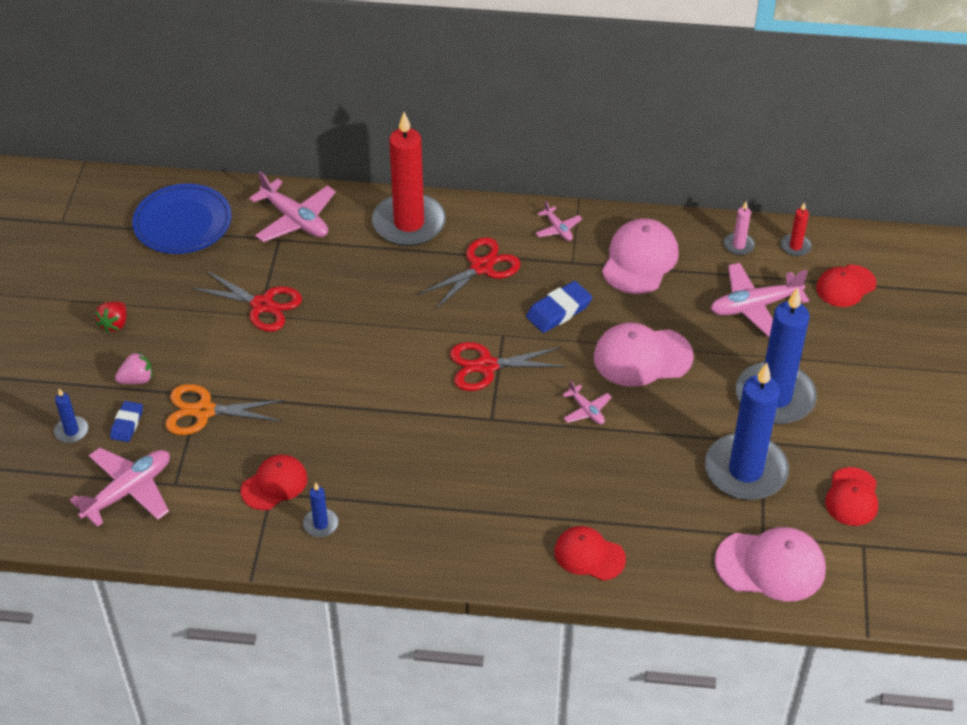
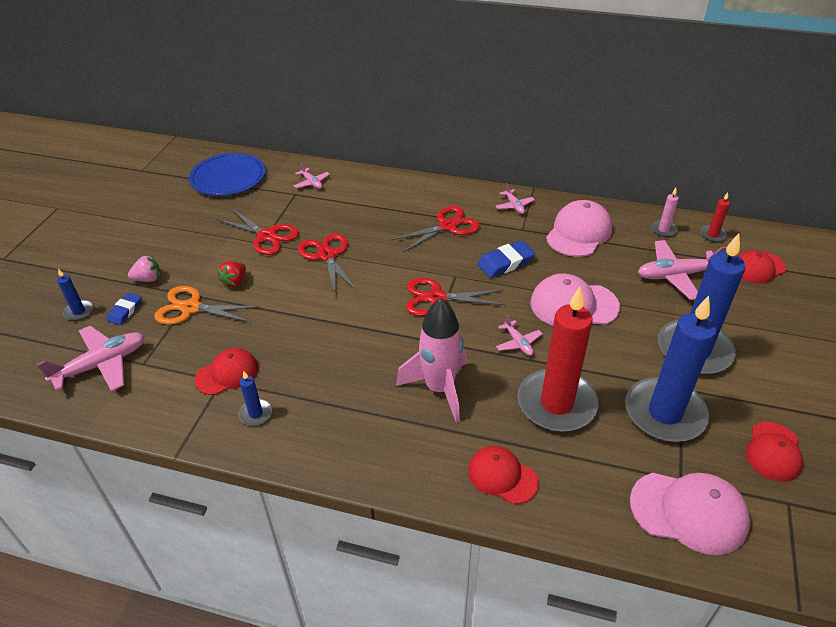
camera: 10 degrees right, 5 degrees down
red strawberry [95,301,126,333] -> red strawberry moved to [217,261,246,288]
pink plane [249,171,336,242] -> pink plane [294,163,330,189], size x0.52
red candle [372,112,446,246] -> red candle moved to [518,287,598,432]
none -> red scissors [298,233,357,295]
none -> pink rocket [396,298,467,423]

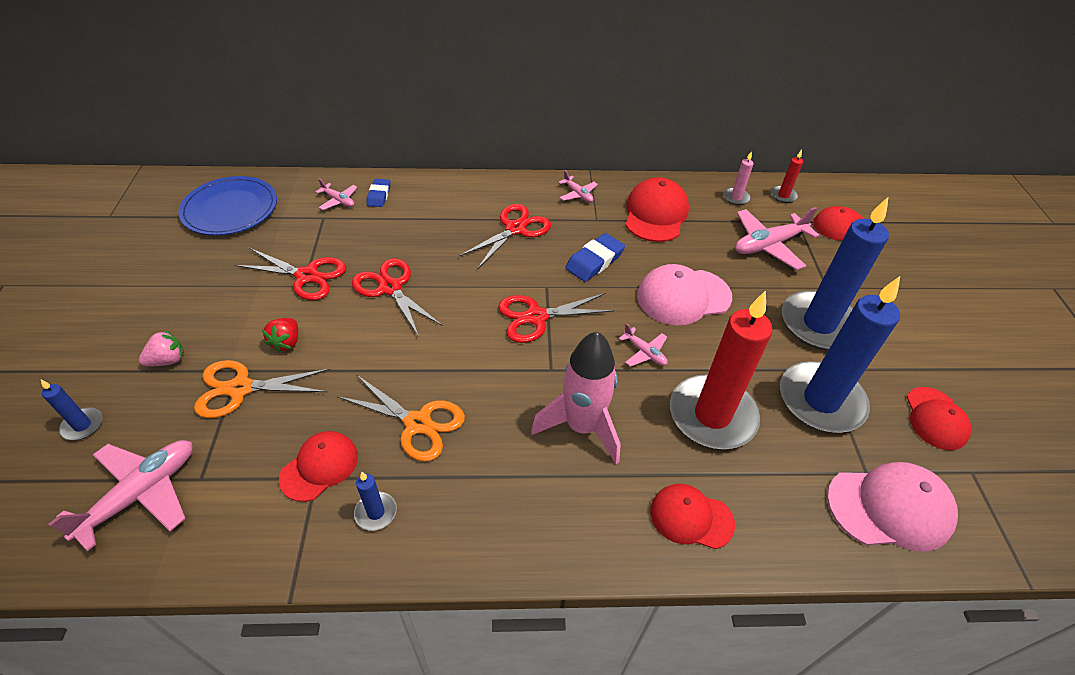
camera: 20 degrees left, 5 degrees up
blue eraser [107,293,142,325] -> blue eraser moved to [366,179,390,207]
pink cap [546,200,612,257] -> red cap [625,177,689,242]
none -> orange scissors [337,375,465,462]

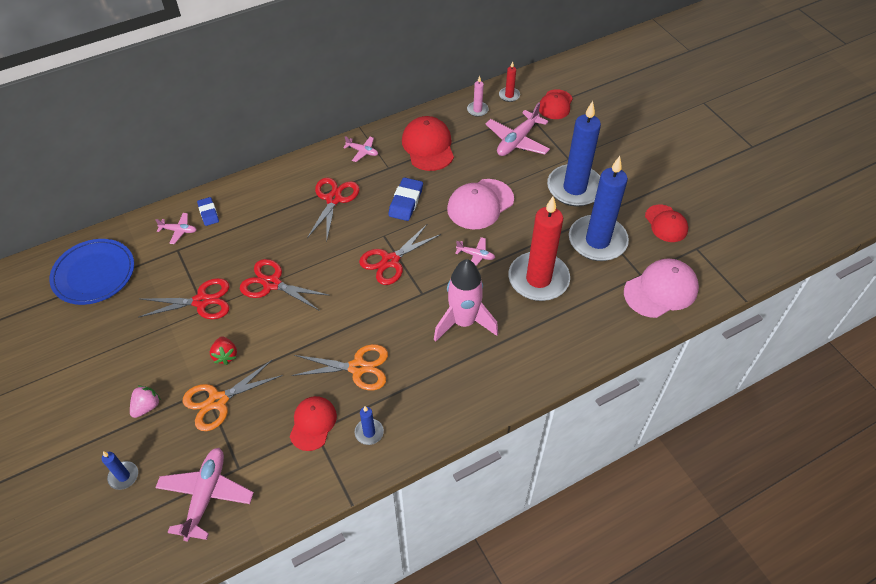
camera: 25 degrees left, 5 degrees up
red cap [650,484,735,549] -> none

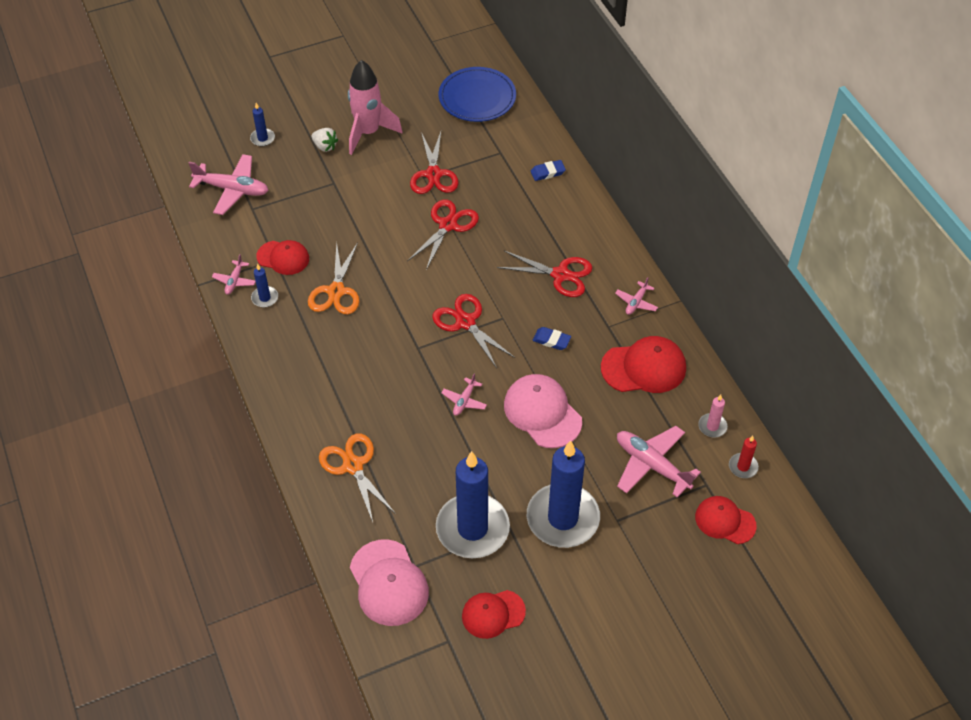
camera: 95 degrees right, 0 degrees up
pink strawberry [130,385,161,418] -> white strawberry [311,128,338,152]
pink plane [155,213,196,244] -> pink plane moved to [212,254,256,295]
orange scissors [183,360,283,431] -> orange scissors moved to [319,433,396,522]
red strawberry [210,336,237,365] -> none
blue eraser [388,177,423,221] -> blue eraser [533,327,571,350], size x0.65
pink rocket [434,259,498,342] -> pink rocket moved to [348,60,403,155]
red candle [508,197,570,301] -> none

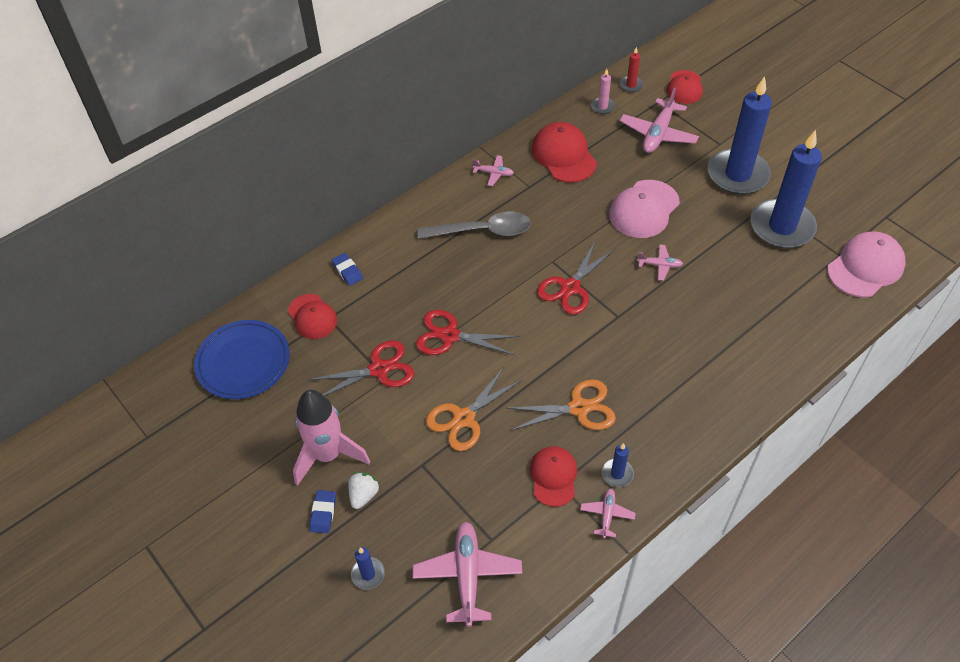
camera: 105 degrees left, 0 degrees up
pink plane [212,254,256,295] -> pink plane turned 75 degrees counterclockwise [580,489,636,538]
orange scissors [319,433,396,522] -> orange scissors moved to [426,366,523,451]
red cap [462,590,526,639] -> red cap moved to [288,294,337,339]
red scissors [497,250,592,297] -> grey spoon [417,211,531,239]
blue eraser [533,327,571,350] -> blue eraser moved to [310,490,336,533]

